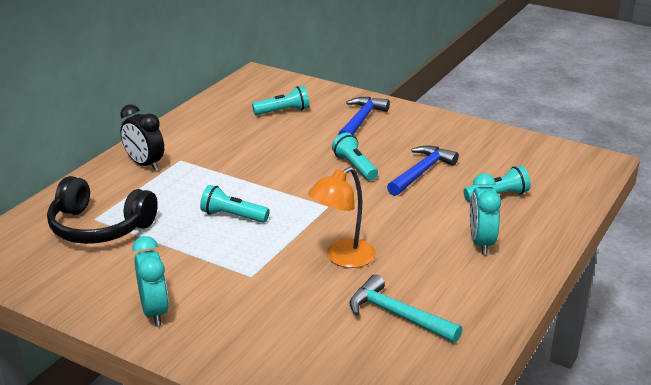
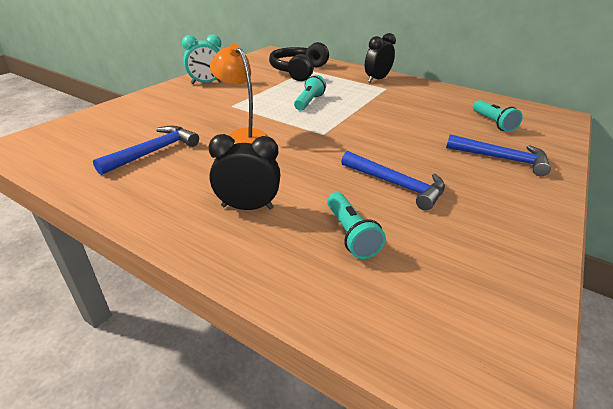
camera: 90 degrees right, 5 degrees up
turquoise flashlight [332,133,378,181] -> none
turquoise hammer [349,274,462,343] -> blue hammer [93,126,199,175]
turquoise clock [470,173,501,254] -> black clock [209,134,280,210]

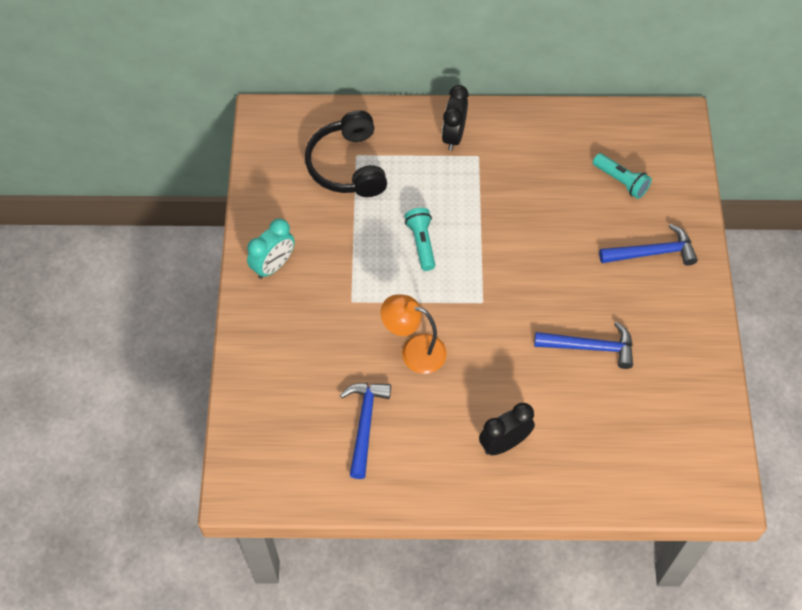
camera: 30 degrees left, 25 degrees up
turquoise flashlight [327,192,386,259] -> none

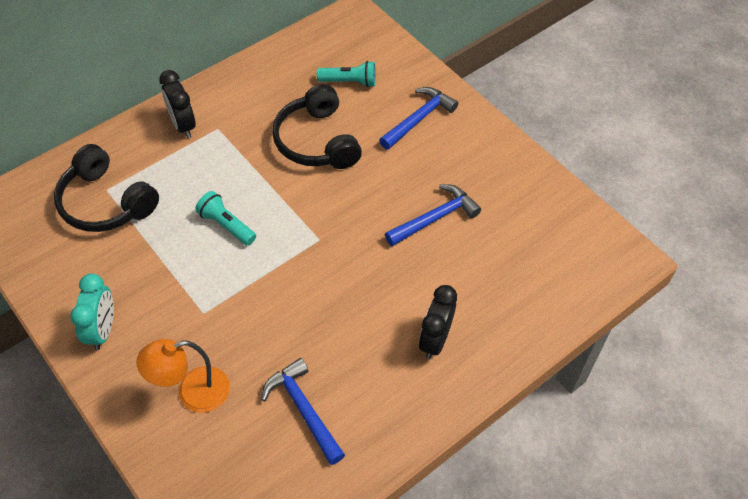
camera: 40 degrees left, 5 degrees down
orange lamp [381,294,447,374] -> orange lamp moved to [136,339,230,413]
none -> black headphones [272,84,362,169]

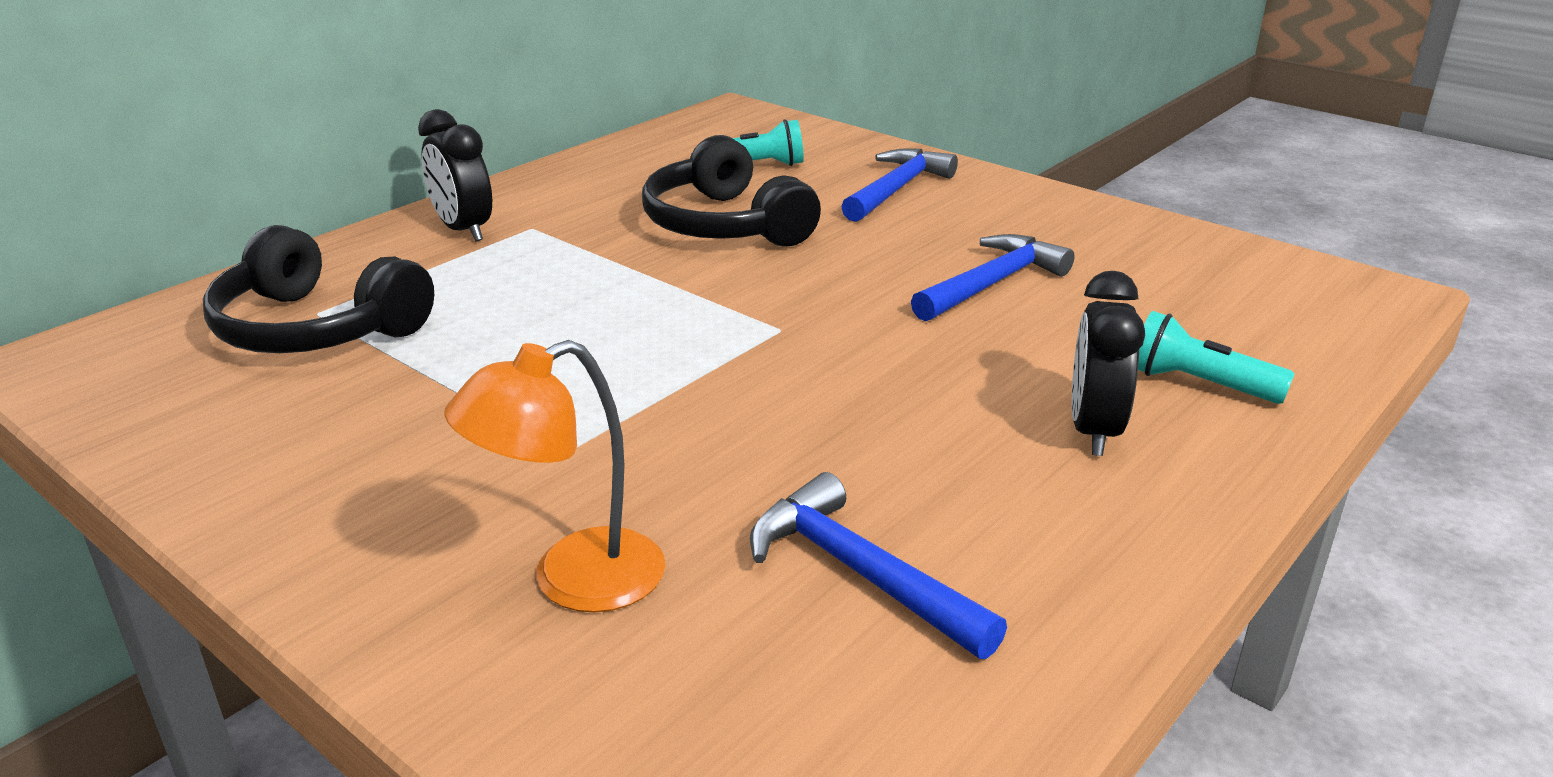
camera: 10 degrees left, 25 degrees down
turquoise clock [70,273,114,350] -> none
turquoise flashlight [195,191,256,246] -> turquoise flashlight moved to [1138,311,1294,404]

